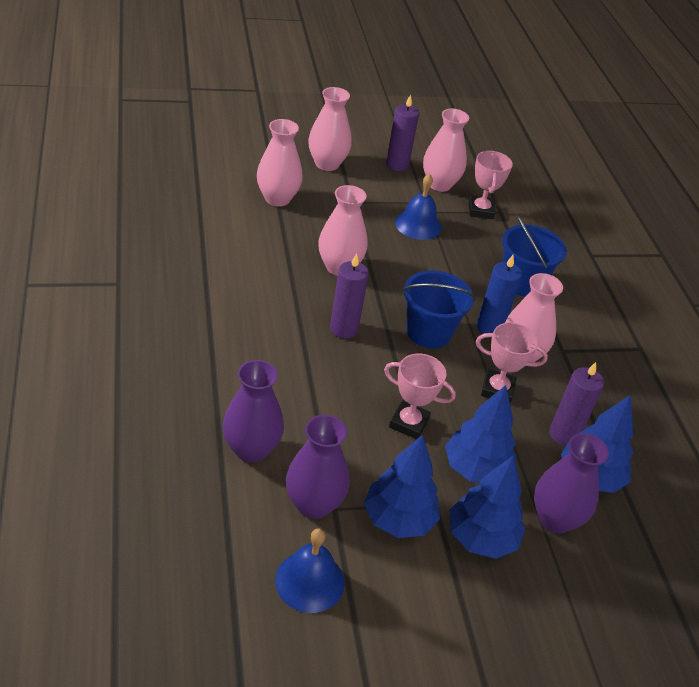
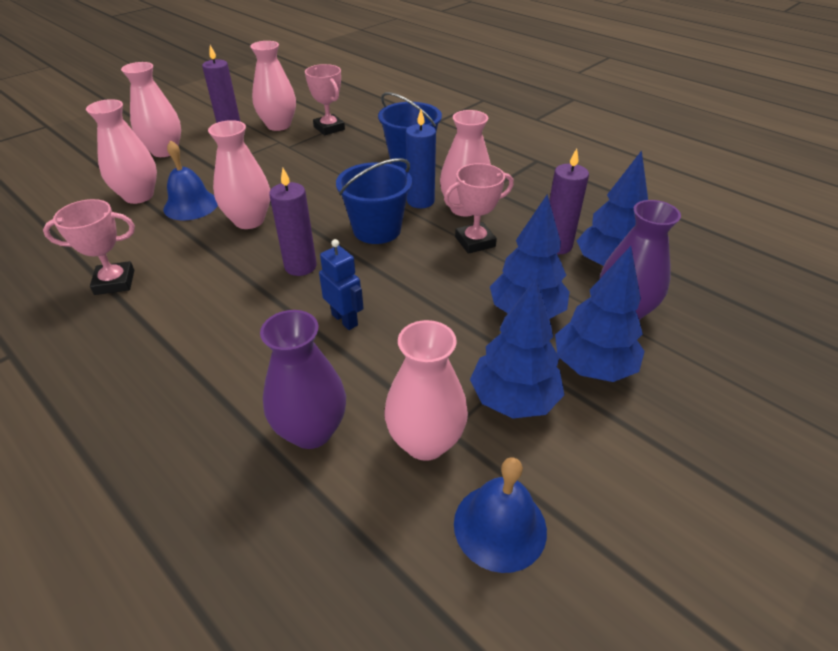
camera: 30 degrees left, 0 degrees up
purple vase [286,415,349,519] -> pink vase [385,320,468,461]
pink trophy [384,354,456,439] -> pink trophy moved to [43,199,135,295]
blue bell [395,174,442,240] -> blue bell moved to [163,140,218,220]
none -> blue robot [319,239,364,330]

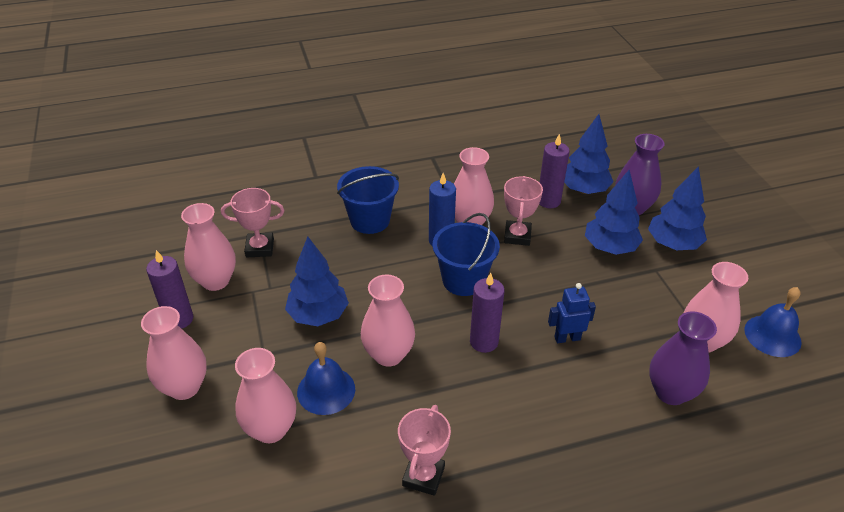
camera: 60 degrees left, 0 degrees up
blue tree [470,278,564,419] -> blue tree moved to [285,236,349,326]

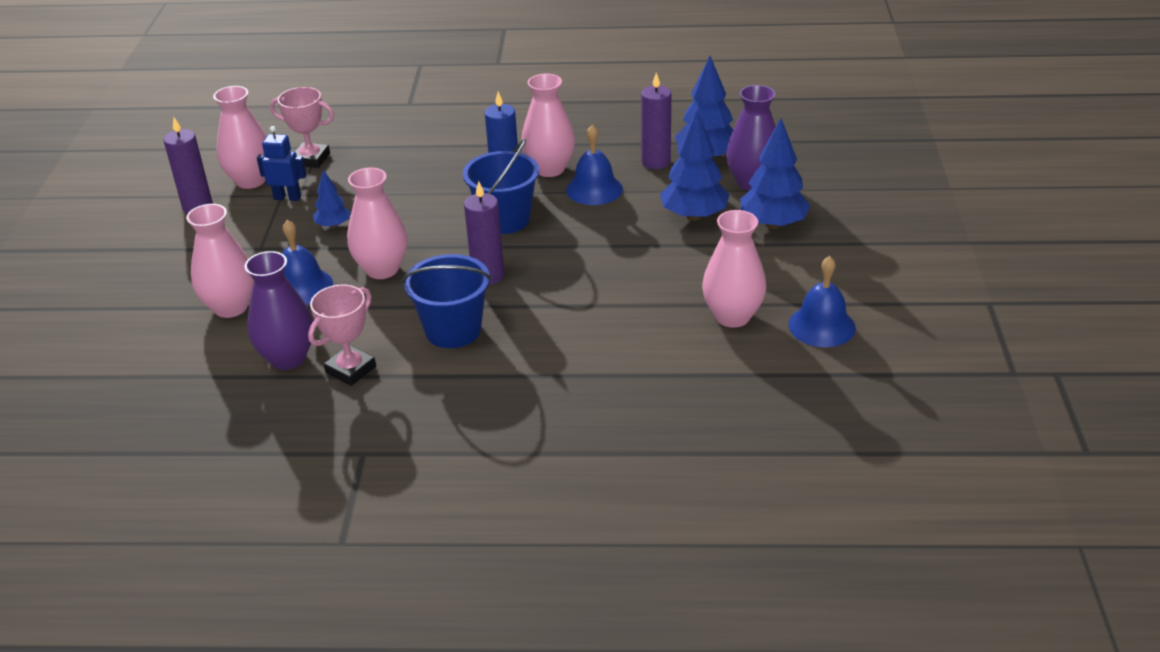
camera: 20 degrees right, 5 degrees down
pink vase [141,306,207,400] -> none
blue tree [285,236,349,326] -> blue tree [313,170,351,228], size x0.55
blue bucket [337,166,399,234] -> blue bucket moved to [402,254,492,348]
pink trophy [504,176,543,246] -> blue bell [566,125,623,205]
blue robot [548,283,596,343] -> blue robot moved to [257,126,307,201]
purple vase [649,311,717,405] -> purple vase moved to [245,251,313,370]

